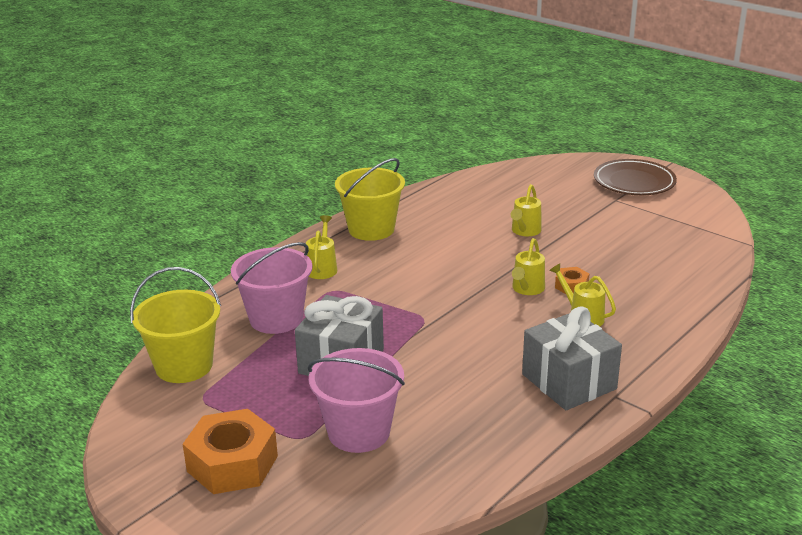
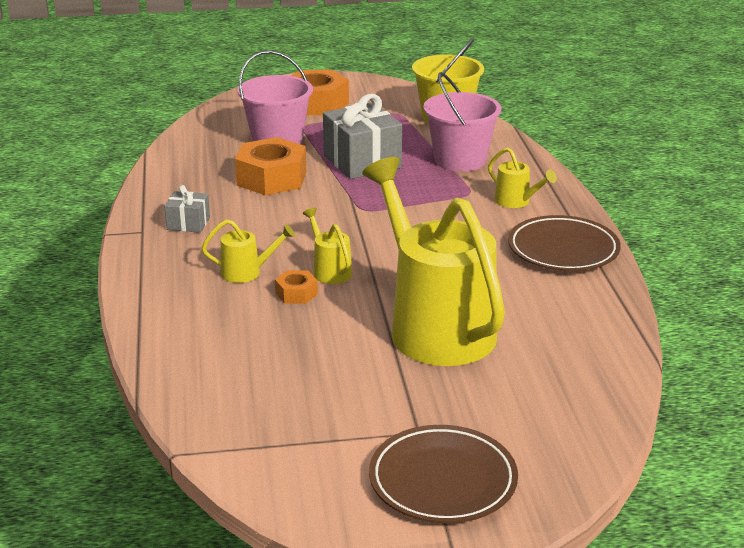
camera: 130 degrees right, 0 degrees up
yellow bucket [335,158,405,241] -> brown plate [508,215,621,271]
yellow watering can [511,184,542,236] -> yellow watering can [362,157,505,366], size x2.49
grey gift [522,306,622,410] -> grey gift [164,185,210,233], size x0.52
none -> orange nut [235,137,306,195]

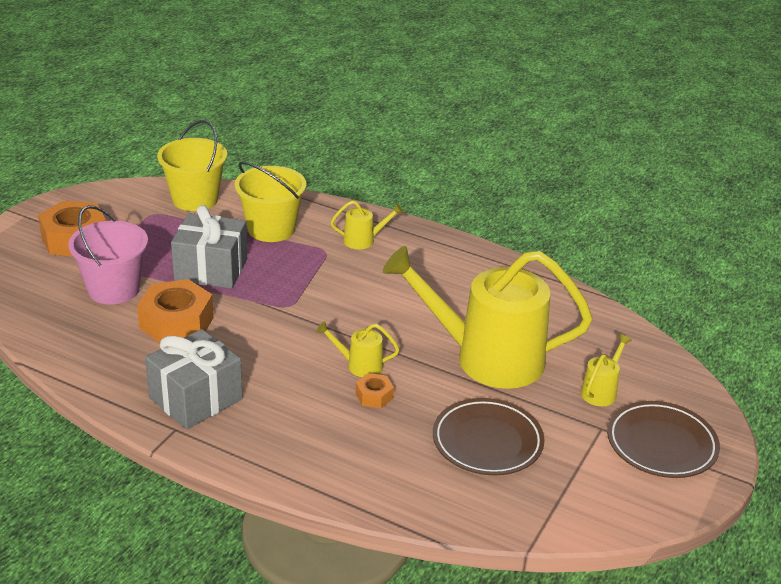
camera: 55 degrees left, 5 degrees up
grey gift [164,185,210,233] -> grey gift [145,329,242,429], size x1.93
yellow watering can [202,219,295,283] -> yellow watering can moved to [581,334,632,406]
pink bucket [423,72,501,172] -> yellow bucket [235,161,306,242]
brown plate [508,215,621,271] -> brown plate moved to [433,398,545,475]

